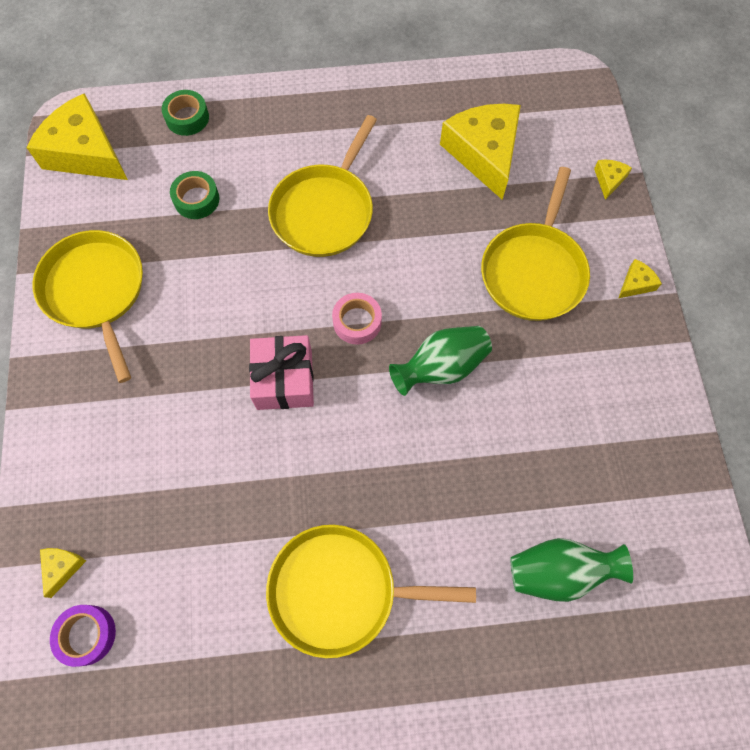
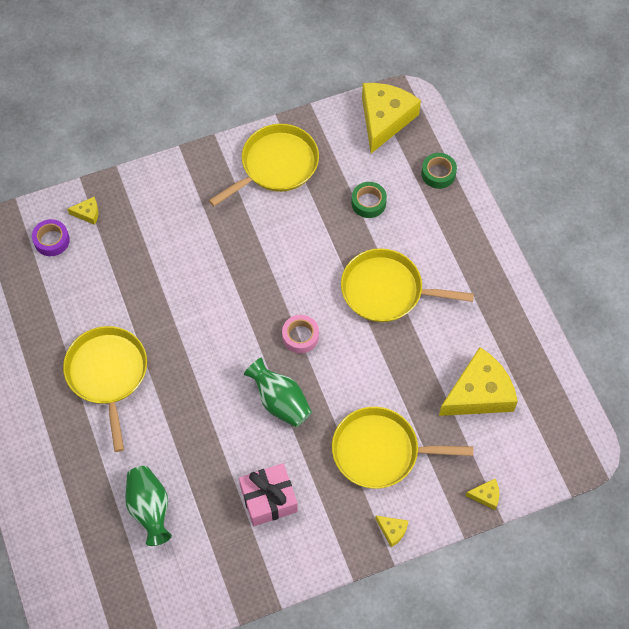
camera: 75 degrees right, 5 degrees down
pink gift [249,335,314,410] -> pink gift moved to [239,463,298,526]

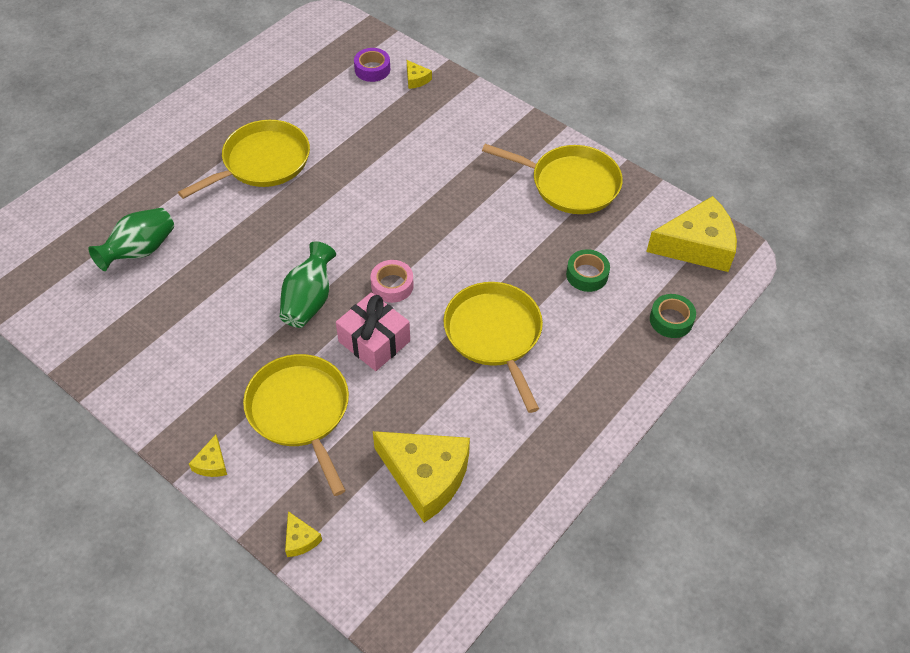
camera: 60 degrees right, 10 degrees down
pink gift [239,463,298,526] -> pink gift moved to [336,292,410,371]

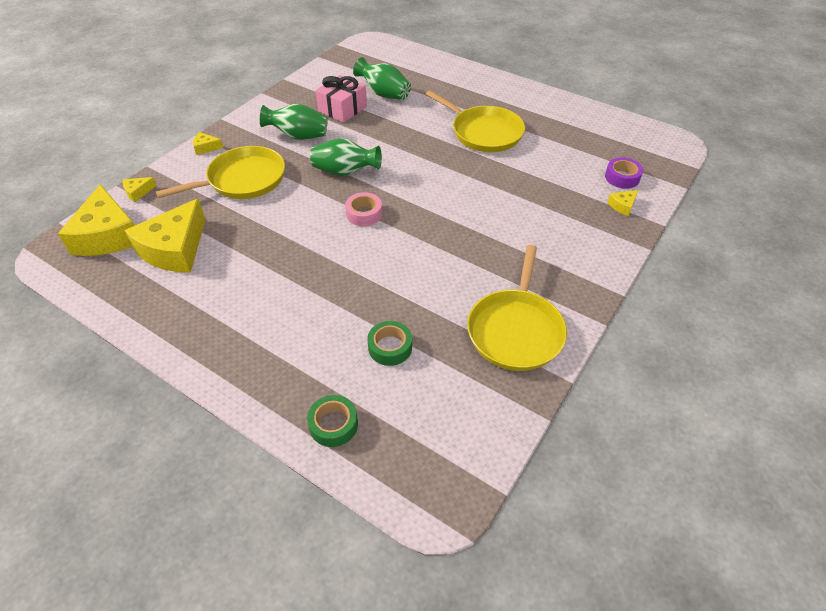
camera: 85 degrees right, 5 degrees down
pink gift [336,292,410,371] -> pink gift moved to [316,75,367,123]
yellow pan [443,282,543,413] -> none
yellow cheese [646,196,737,272] -> yellow cheese moved to [58,184,135,256]
none -> green vase [260,104,327,140]

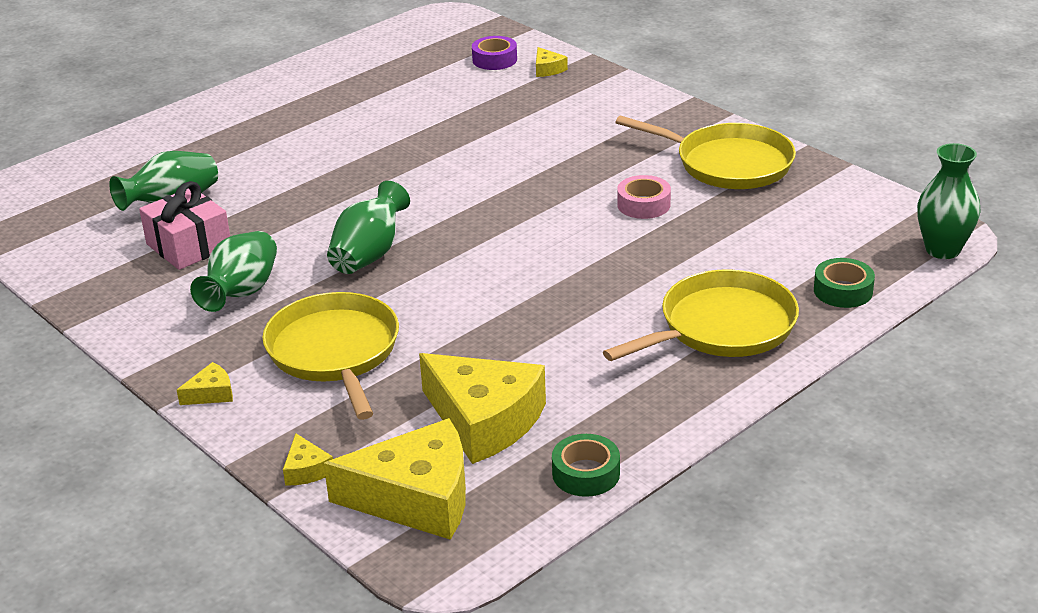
camera: 75 degrees left, 15 degrees down
yellow cheese [193,132,223,155] -> yellow cheese turned 135 degrees counterclockwise [177,362,233,405]
pink tape [345,192,382,226] -> pink tape moved to [617,175,671,219]
green tape [367,321,412,366] -> green tape moved to [552,434,620,497]
yellow pan [426,90,525,152] -> yellow pan moved to [603,269,799,361]
none -> green vase [917,143,981,259]

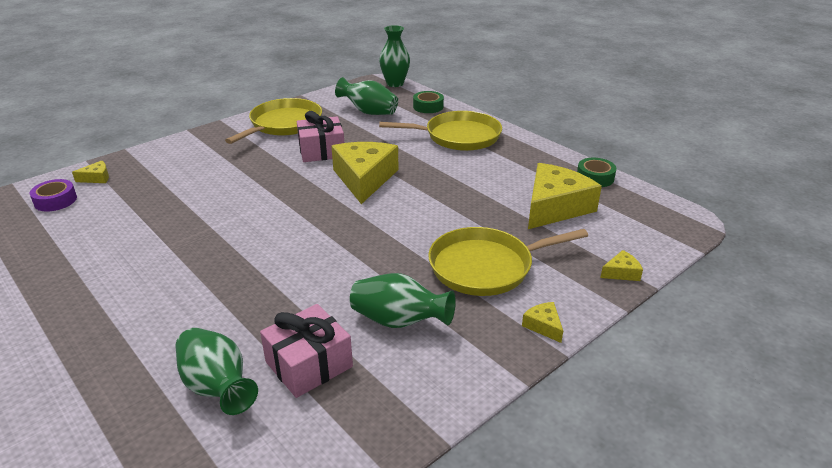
camera: 90 degrees left, 0 degrees up
yellow cheese [324,418,466,540] -> yellow cheese moved to [331,142,399,204]
green vase [327,181,410,274] -> green vase moved to [335,77,398,115]
yellow pan [603,269,799,361] -> yellow pan turned 120 degrees clockwise [379,111,502,151]
pink tape [617,175,671,219] -> pink gift [297,111,344,162]

